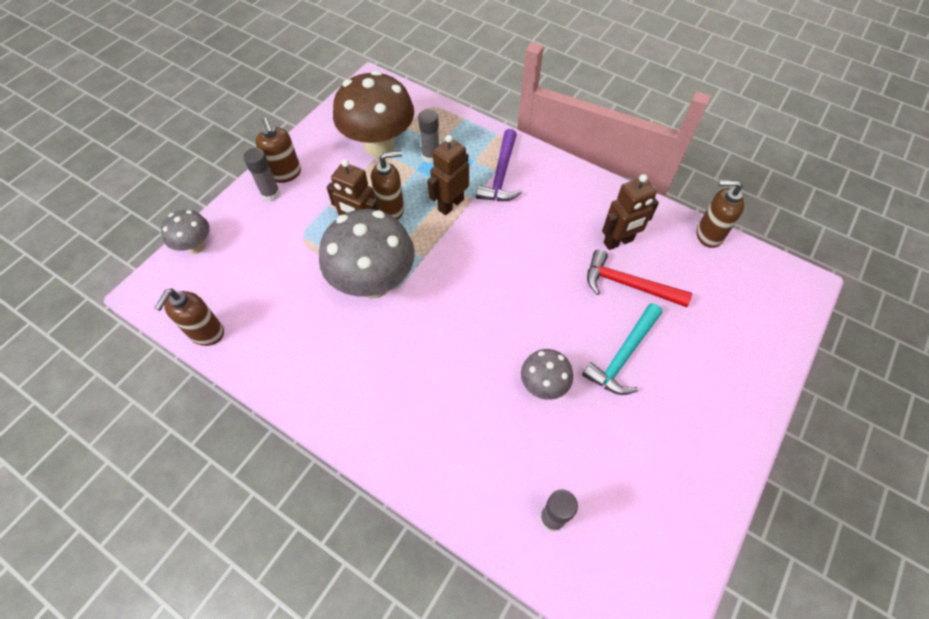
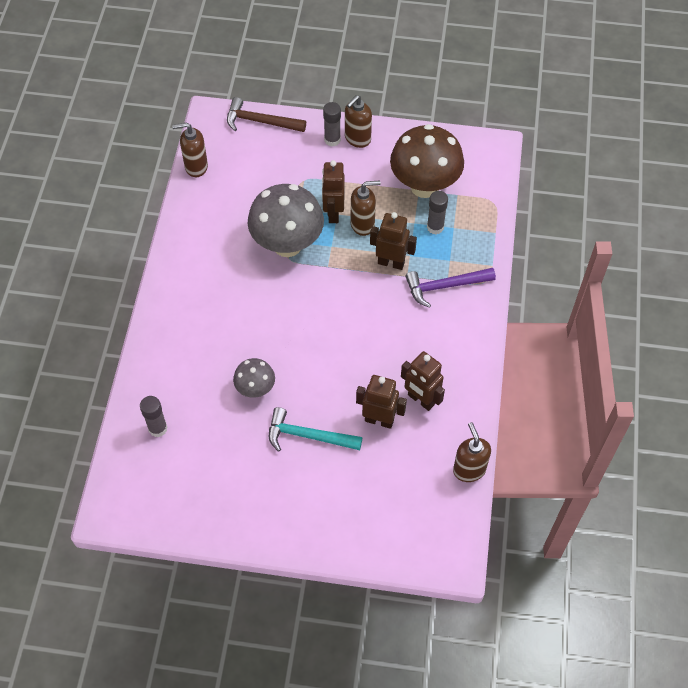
camera: 65 degrees right, 0 degrees up
grey mushroom [161,210,210,254] -> brown hammer [227,97,306,132]
brown soap dispenser [371,151,404,220] -> brown soap dispenser turned 60 degrees counterclockwise [351,181,381,236]
red hammer [587,249,692,307] -> brown robot [356,375,407,429]

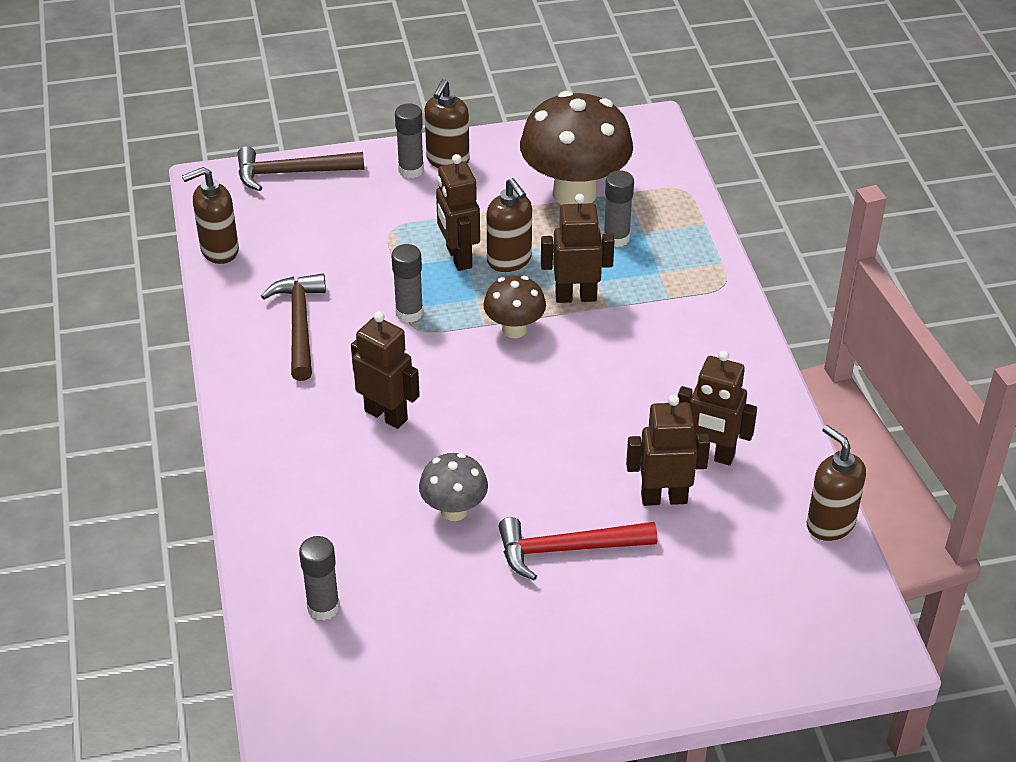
camera: 20 degrees left, 15 degrees down
grey mushroom [248,184,324,257] -> grey glue stick [391,244,423,323]
turquoise hammer [269,407,362,452] -> red hammer [498,517,657,580]
brown soap dispenser [351,181,381,236] -> brown soap dispenser turned 90 degrees clockwise [486,178,532,272]
purple hammer [405,268,496,308] -> none
none -> brown hammer [261,273,326,381]
none -> brown robot [351,312,420,429]
none -> brown mushroom [483,275,546,338]

